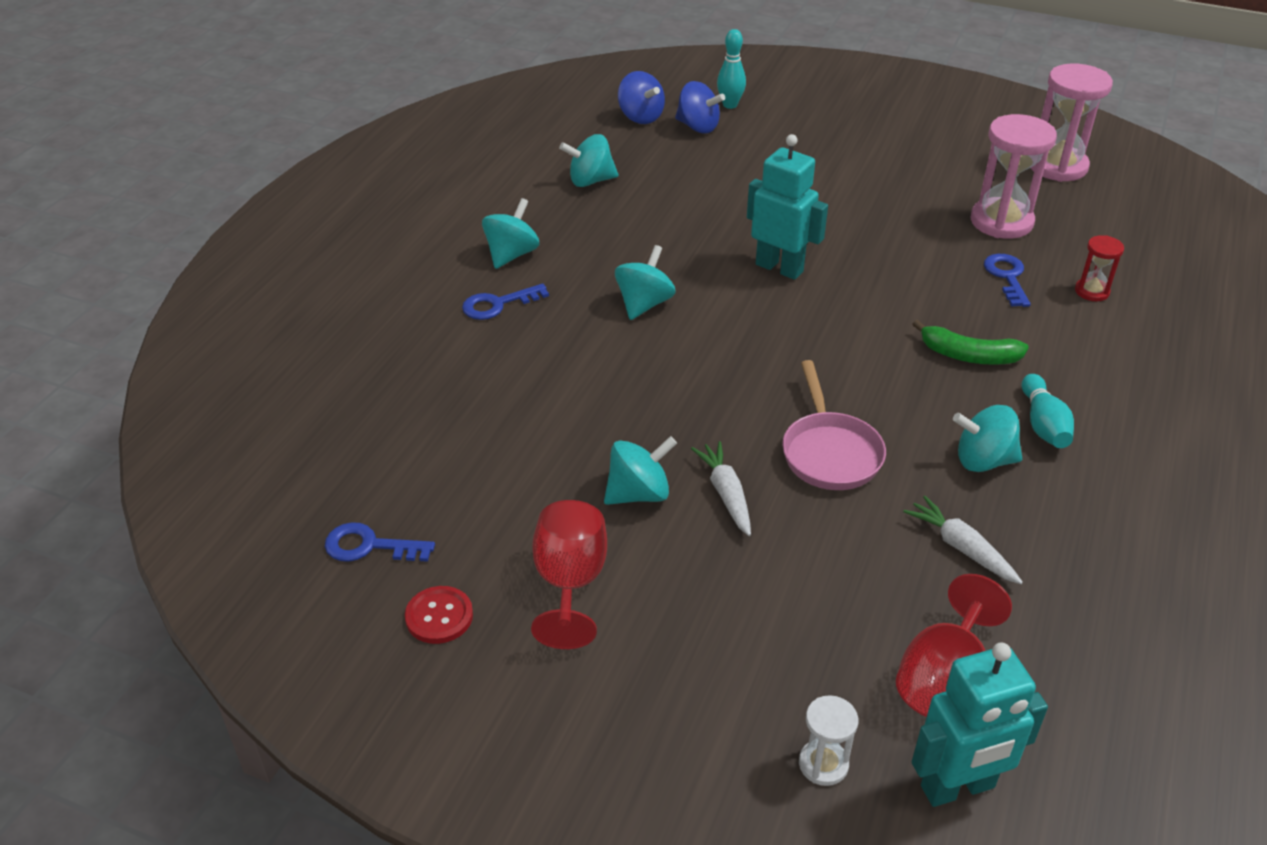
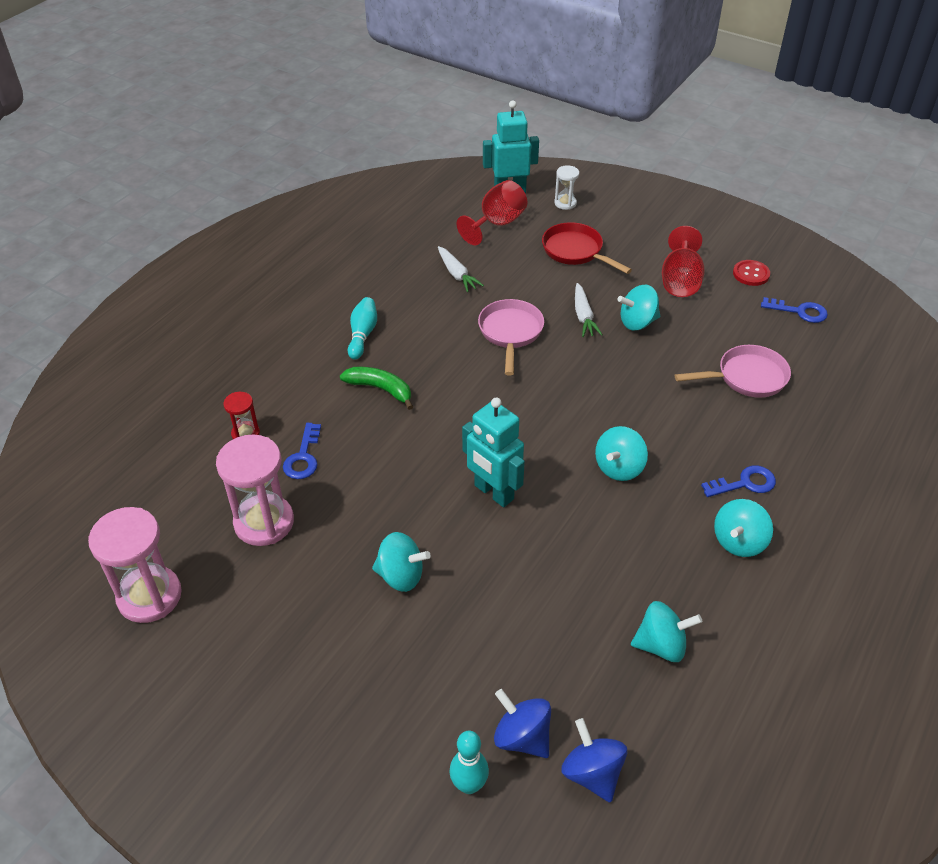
camera: 170 degrees left, 5 degrees up
turquoise spinning top [953,405,1022,472] -> turquoise spinning top moved to [372,532,431,592]
none -> red pan [542,222,632,274]
none -> pink pan [675,345,791,398]

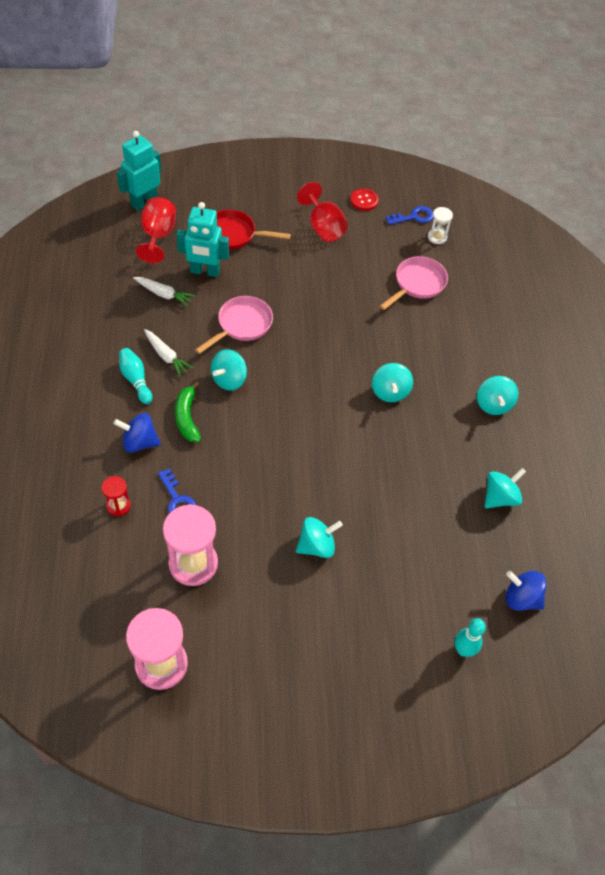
camera: 40 degrees left, 10 degrees up
green banana [340,367,413,410] -> green banana turned 90 degrees counterclockwise [175,381,201,442]
turquoise robot [462,398,525,507] -> turquoise robot moved to [176,202,229,277]
pink pan [478,299,544,376] -> pink pan turned 75 degrees clockwise [195,296,273,354]
blue spinning top [494,689,551,758] -> blue spinning top moved to [113,413,161,453]
white hourglass [554,165,579,210] -> white hourglass moved to [428,207,453,244]
white carrot [575,283,603,337] -> white carrot moved to [144,329,193,377]
turquoise spinning top [617,284,660,330] -> turquoise spinning top moved to [211,349,247,390]
blue key [701,466,776,497] -> none

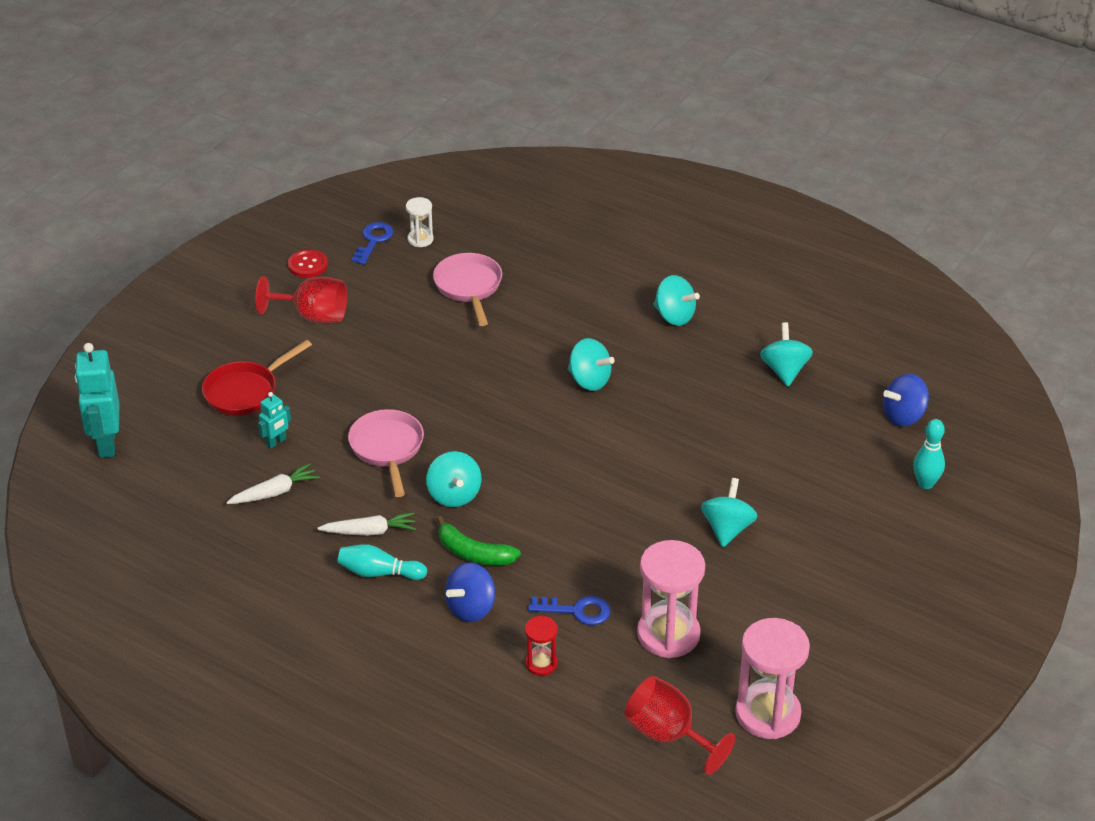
camera: 50 degrees left, 15 degrees down
red goblet [136,197,176,263] -> red goblet moved to [624,676,736,775]
turquoise robot [176,202,229,277] -> turquoise robot [258,392,291,449], size x0.51

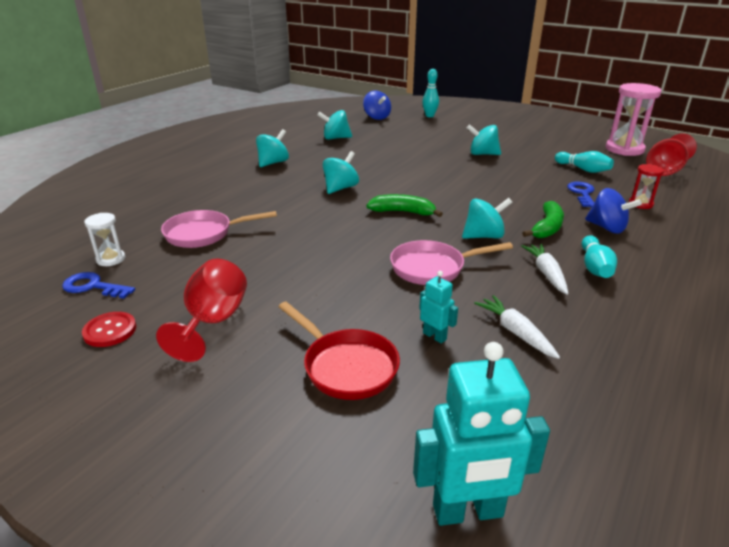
camera: 90 degrees left, 10 degrees down
pink hourglass [637,540,705,658] -> turquoise bowling pin [555,151,614,173]
none -> green banana [366,194,443,217]

